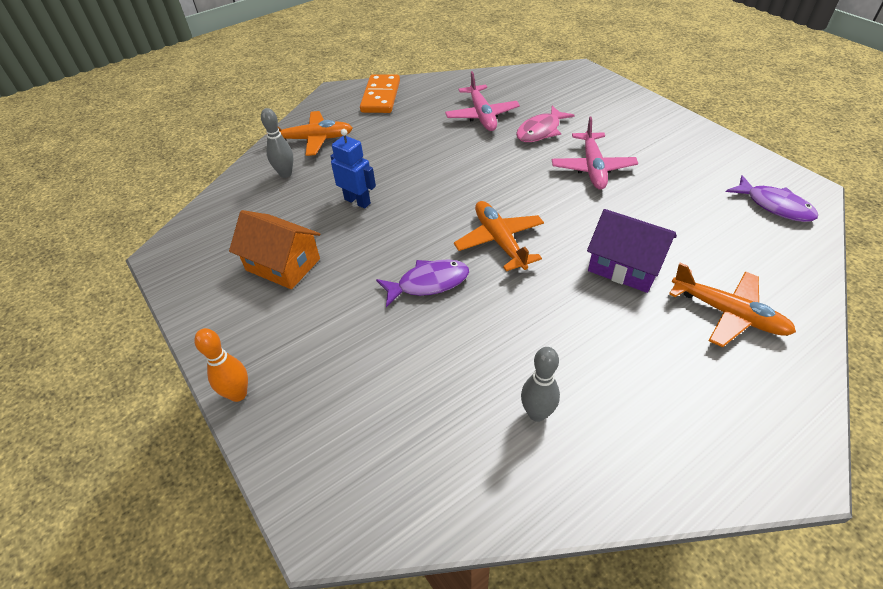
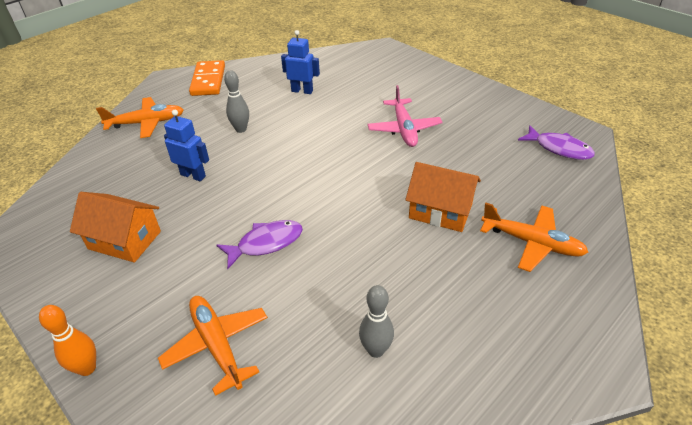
camera: 10 degrees left, 5 degrees down
grey bowling pin [261,108,293,178] -> grey bowling pin moved to [224,70,249,133]
pink plane [445,71,520,131] -> blue robot [281,30,320,94]
orange plane [454,201,544,271] -> orange plane moved to [158,296,268,396]
pink fish [516,106,575,142] -> none
purple house [587,209,677,293] -> orange house [405,162,481,232]

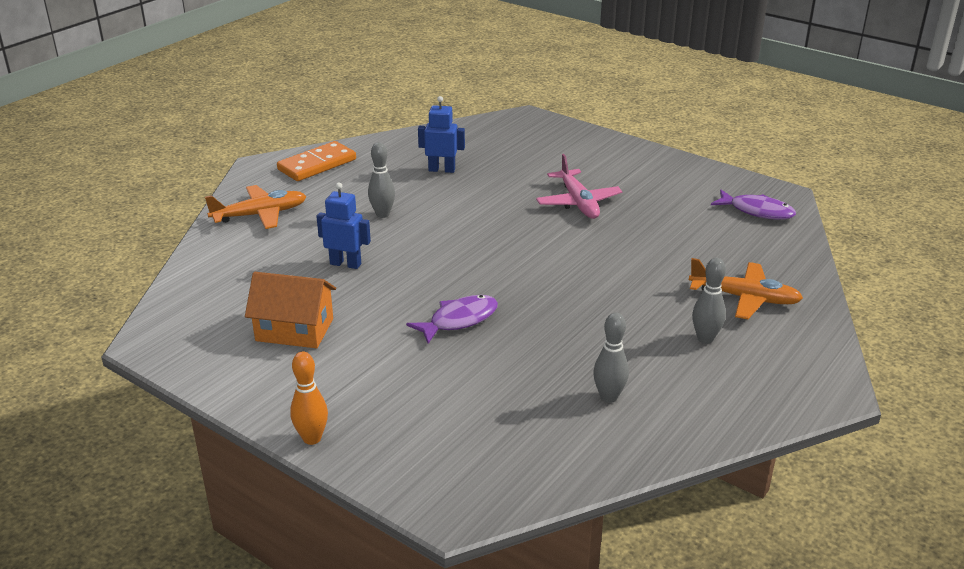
camera: 10 degrees left, 10 degrees down
orange plane [158,296,268,396] -> none
orange domino [189,60,225,96] -> orange domino turned 60 degrees clockwise [277,141,356,181]
orange house [405,162,481,232] -> none
none -> grey bowling pin [692,258,726,344]

